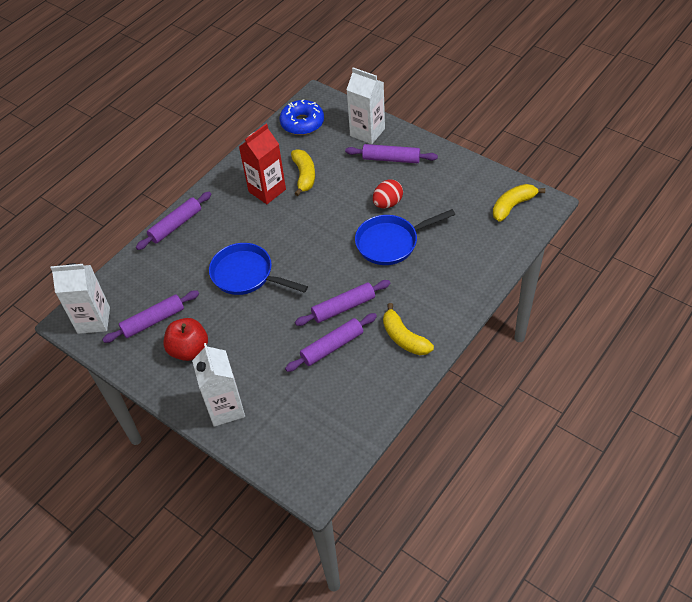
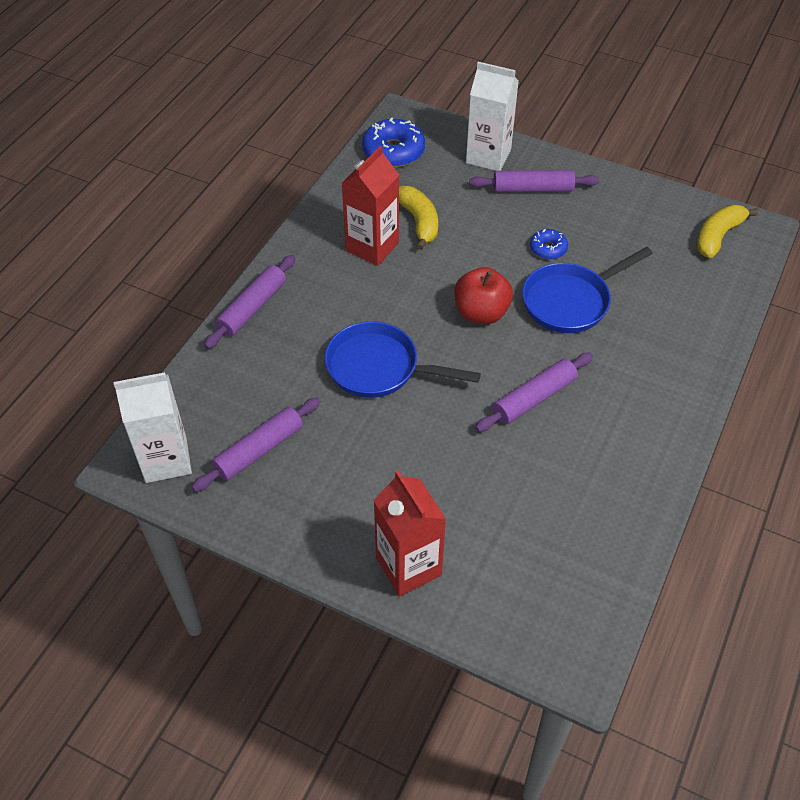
camera: 15 degrees left, 0 degrees up
red apple [163,318,208,361] -> red apple moved to [454,267,513,324]
white carton [192,343,245,427] -> red carton [373,471,446,596]
purple rolling pin [285,313,377,372] -> none
red egg [373,179,403,208] -> blue donut [530,229,568,259]
yellow banana [383,303,434,355] -> none

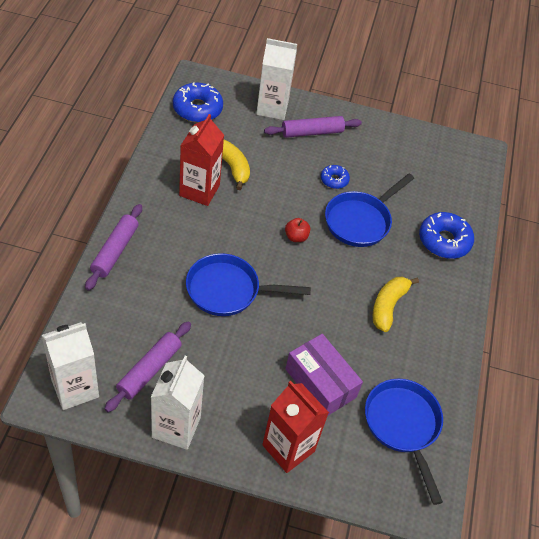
camera: 20 degrees left, 0 degrees up
red apple [454,267,513,324] -> red apple [285,218,310,242], size x0.56
purple rolling pin [475,352,593,432] -> none
yellow banana [697,205,758,258] -> yellow banana moved to [373,277,419,332]
none -> white carton [151,356,205,450]
none -> purple box [285,334,363,415]
none -> blue pan [365,379,443,505]
none -> blue donut [419,212,474,259]

